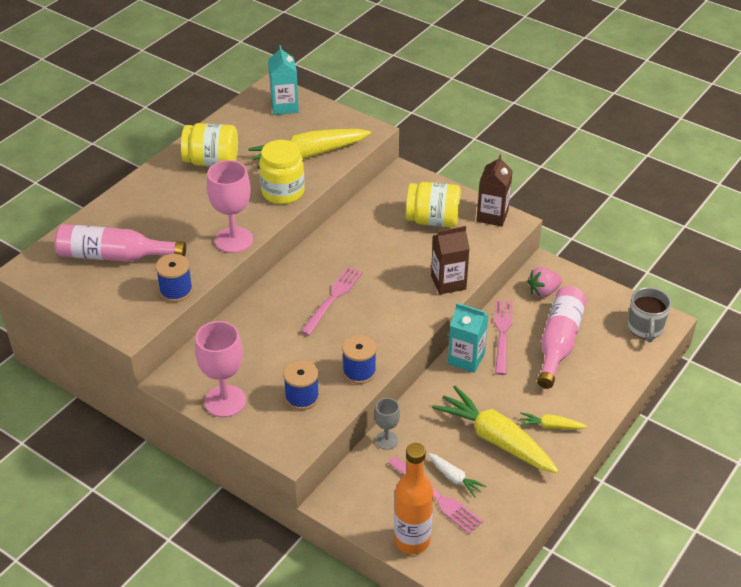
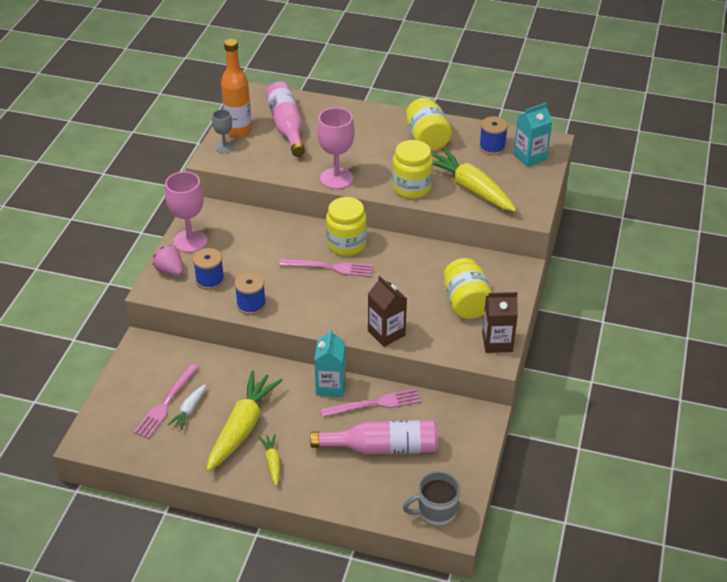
camera: 70 degrees right, 0 degrees up
blue spool [155,254,193,302] -> blue spool moved to [479,116,508,155]
grey goblet [374,398,400,450] -> grey goblet moved to [212,109,234,153]
orange bottle [394,443,433,554] -> orange bottle moved to [221,39,252,138]
pink strawberry [527,267,562,298] -> pink strawberry moved to [153,245,184,276]
none -> yellow jar [326,197,367,256]

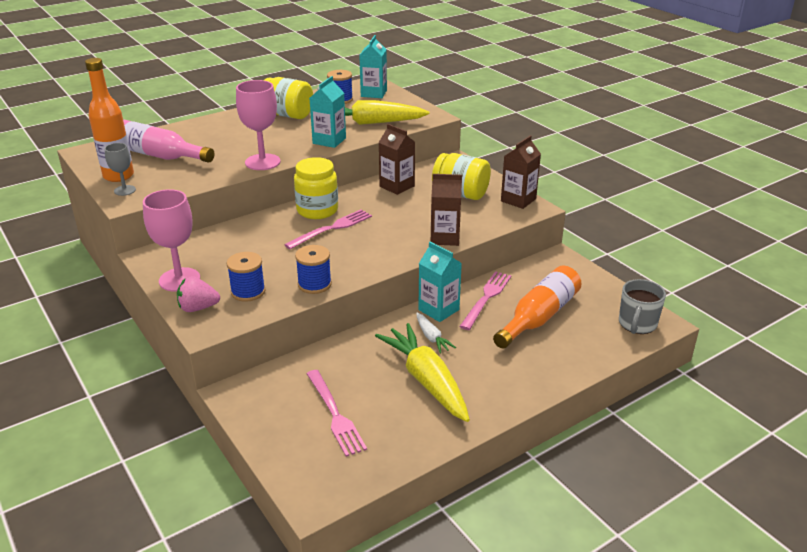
camera: 50 degrees left, 10 degrees down
white carrot [168,384,206,430] -> white carrot moved to [416,313,456,353]
yellow carrot [259,434,280,486] -> none
pink bottle [310,420,438,454] -> orange bottle [493,266,581,349]
yellow jar [392,140,433,199] -> turquoise carton [310,76,346,148]
none -> brown carton [378,124,415,195]

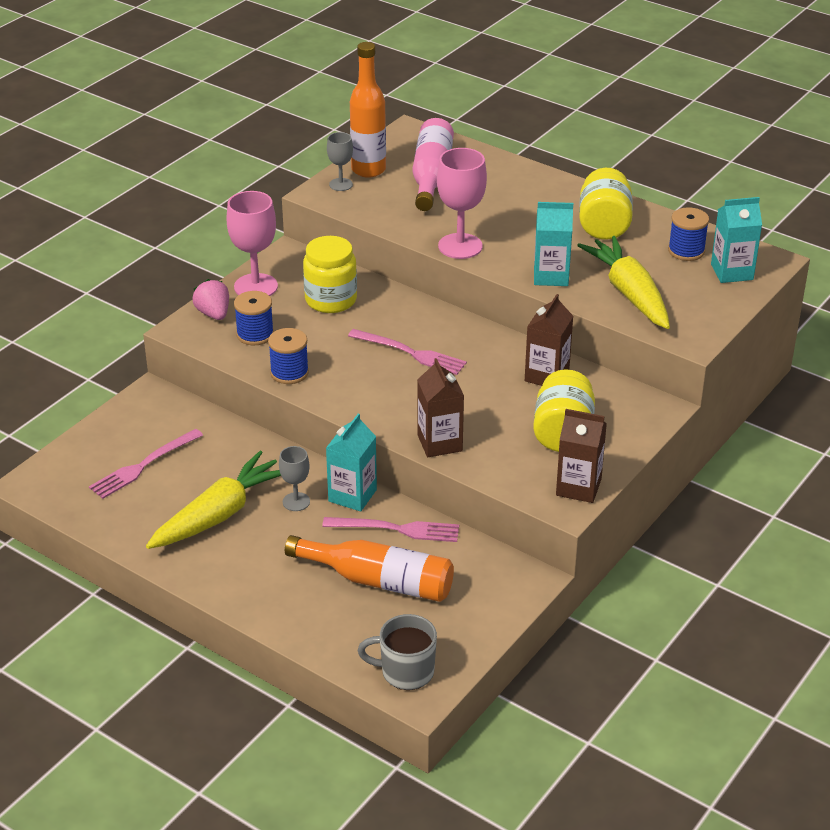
camera: 70 degrees right, 5 degrees up
yellow jar [294,157,338,219] -> yellow jar moved to [303,236,357,313]
white carrot [416,313,456,353] -> grey goblet [279,446,310,511]

